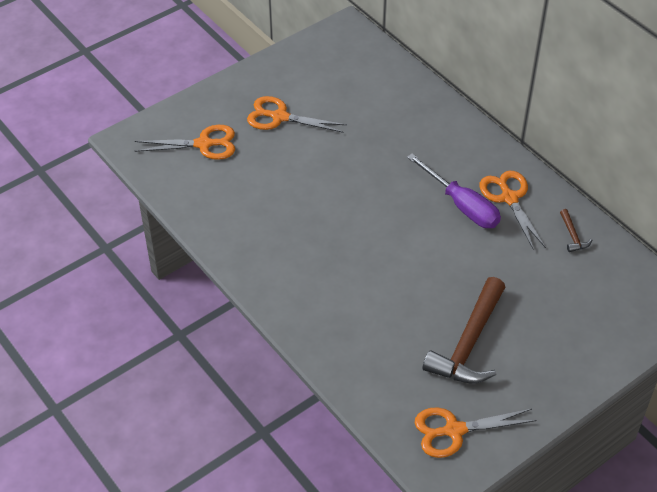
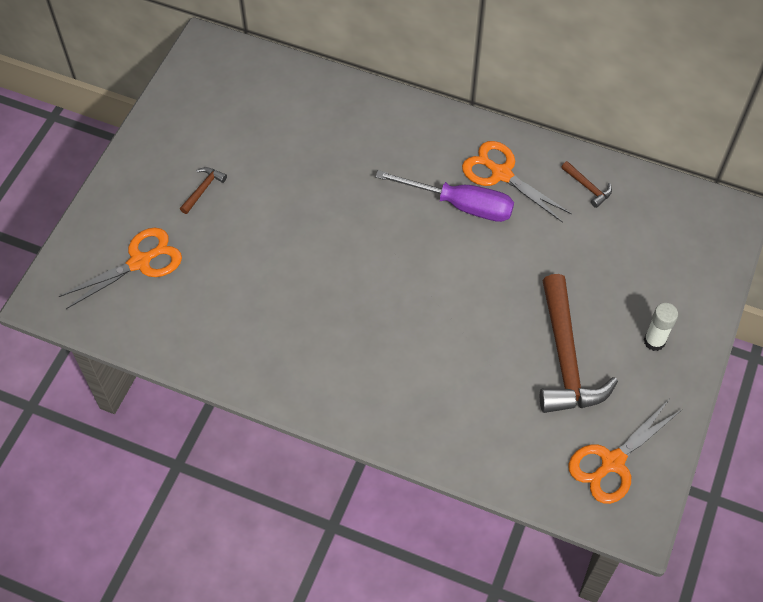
camera: 30 degrees left, 10 degrees up
orange scissors [247,96,347,133] -> brown hammer [180,167,227,214]
none -> white glue stick [644,303,678,351]

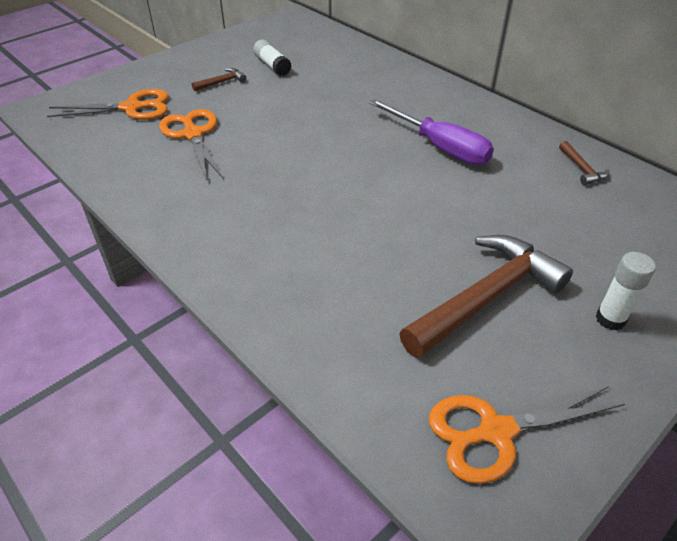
camera: 25 degrees right, 15 degrees down
orange scissors [462,141,572,223] -> orange scissors moved to [159,109,223,181]
brown hammer [540,274,618,413] -> brown hammer turned 150 degrees counterclockwise [399,235,573,358]
none -> white glue stick [253,40,292,76]

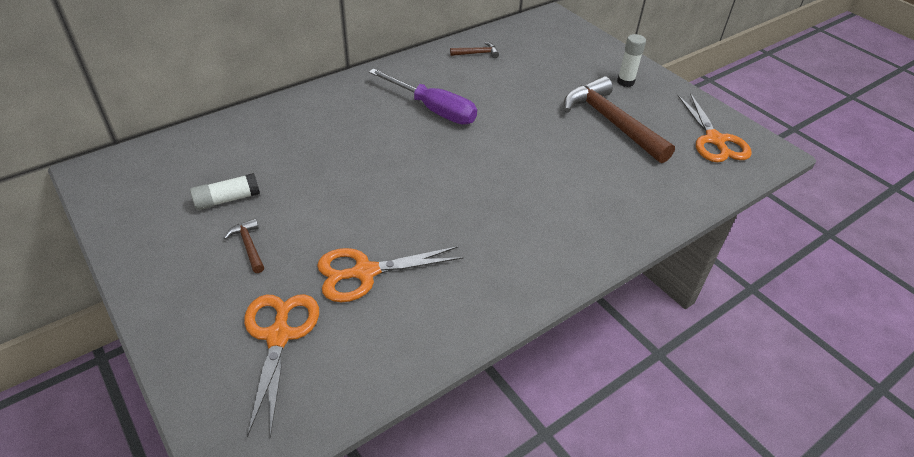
camera: 85 degrees left, 0 degrees up
purple screwdriver [368,99,494,165] -> purple screwdriver turned 75 degrees clockwise [369,69,477,124]

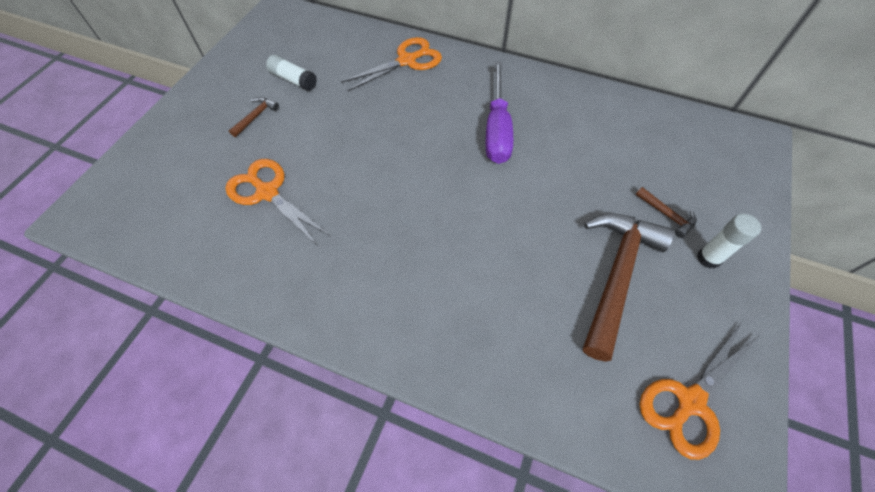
camera: 60 degrees right, 15 degrees up
orange scissors [244,294,319,438] -> orange scissors moved to [341,37,442,91]
brown hammer [450,42,499,58] -> brown hammer moved to [636,187,696,238]

